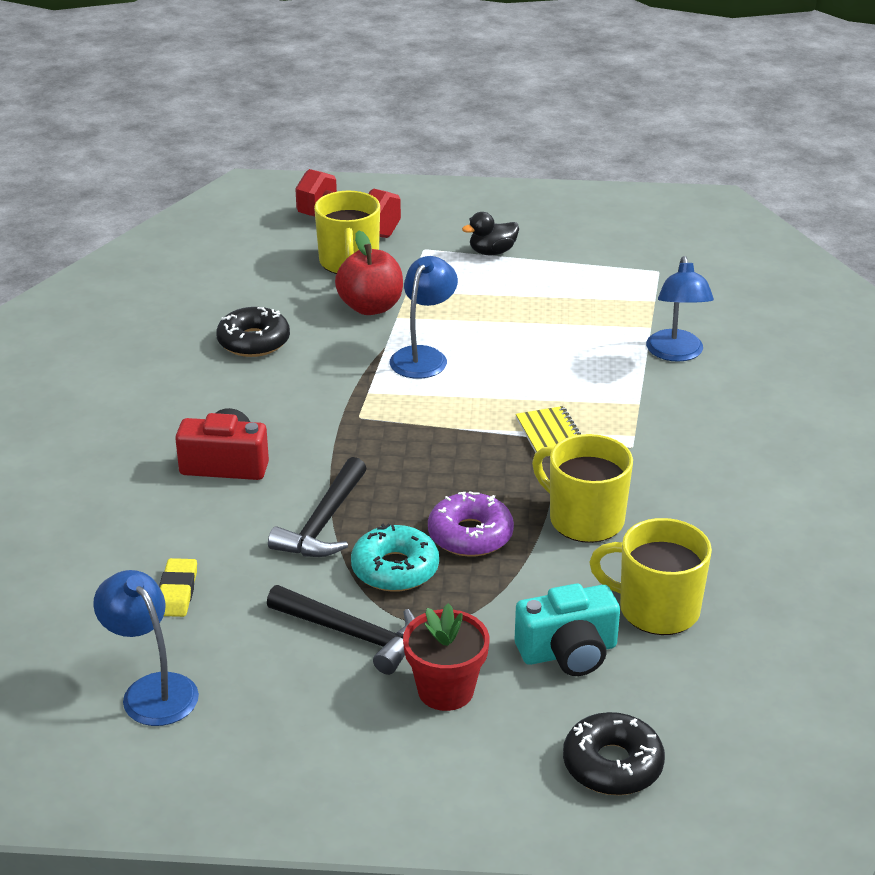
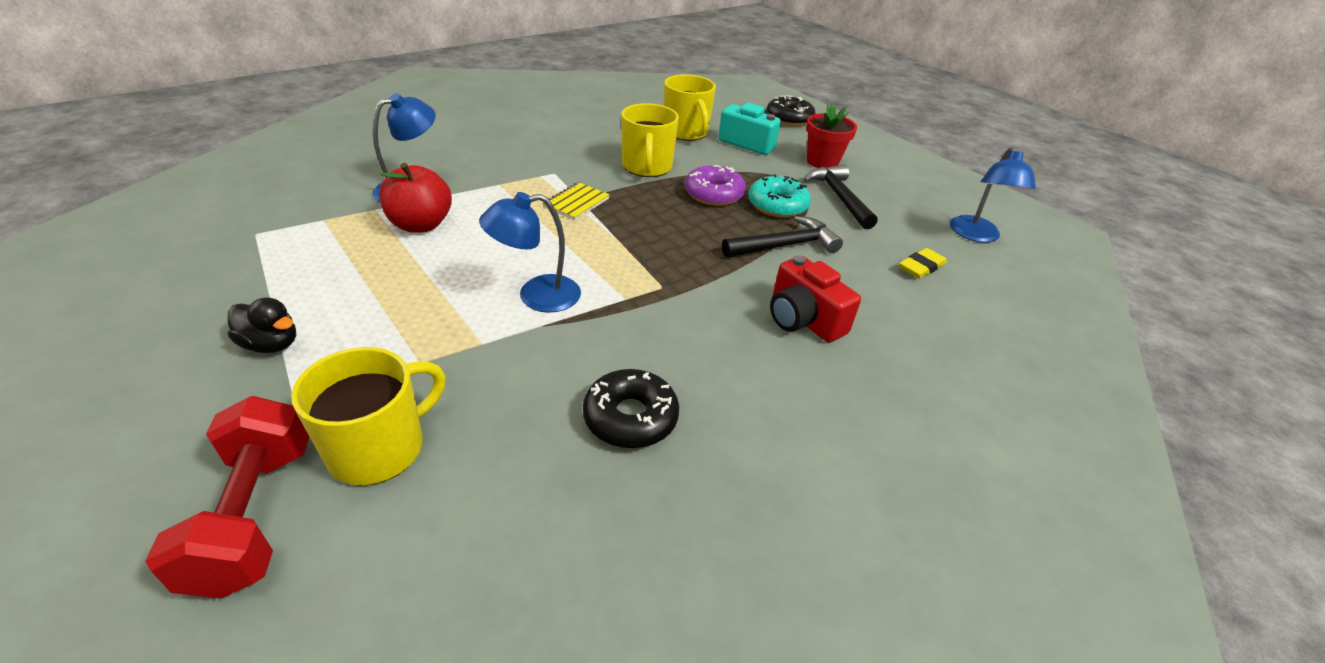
camera: 135 degrees left, 5 degrees up
red apple [335,230,403,315] -> red apple moved to [379,163,452,233]

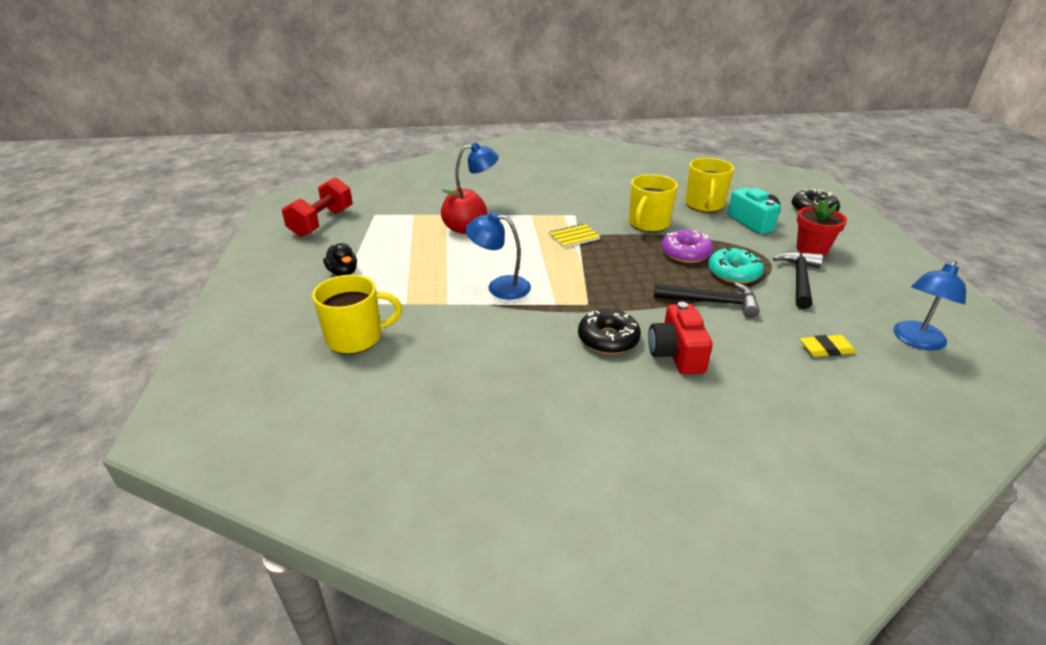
camera: 35 degrees right, 5 degrees down
red dumbbell [145,396,309,599] -> red dumbbell moved to [282,177,353,237]
black donut [583,369,679,449] -> black donut moved to [578,309,641,354]

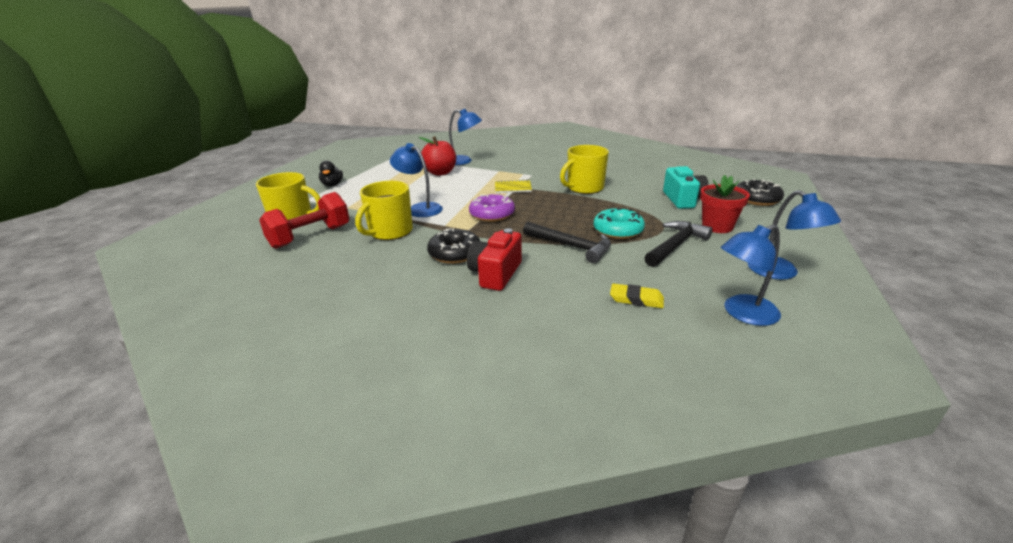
camera: 25 degrees right, 5 degrees down
red dumbbell [282,177,353,237] -> red dumbbell moved to [259,192,350,249]
purple donut [661,230,713,263] -> purple donut moved to [469,194,515,222]
yellow mug [685,158,734,212] -> yellow mug moved to [355,181,413,240]
none -> blue lamp [748,190,841,280]

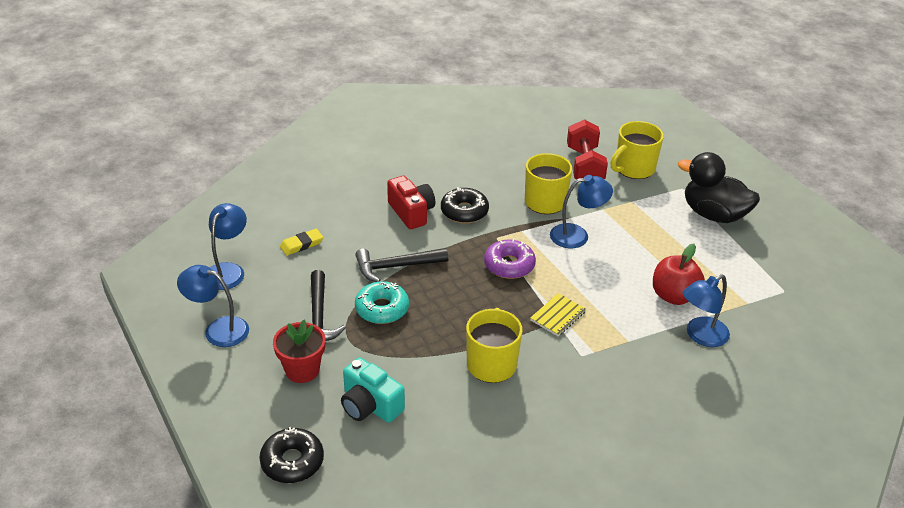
camera: 130 degrees right, 10 degrees up
black duck [319,161,343,187] -> black duck [678,152,760,223], size x1.97

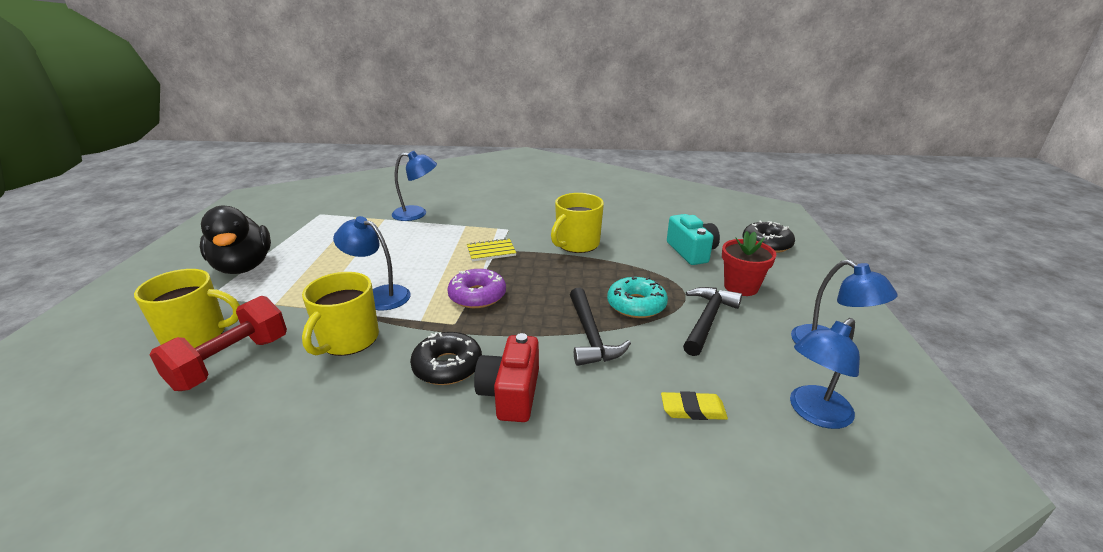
camera: 145 degrees left, 10 degrees down
black hammer [355,248,448,282] -> black hammer turned 60 degrees clockwise [570,288,631,366]
red apple [653,244,705,305] -> none

